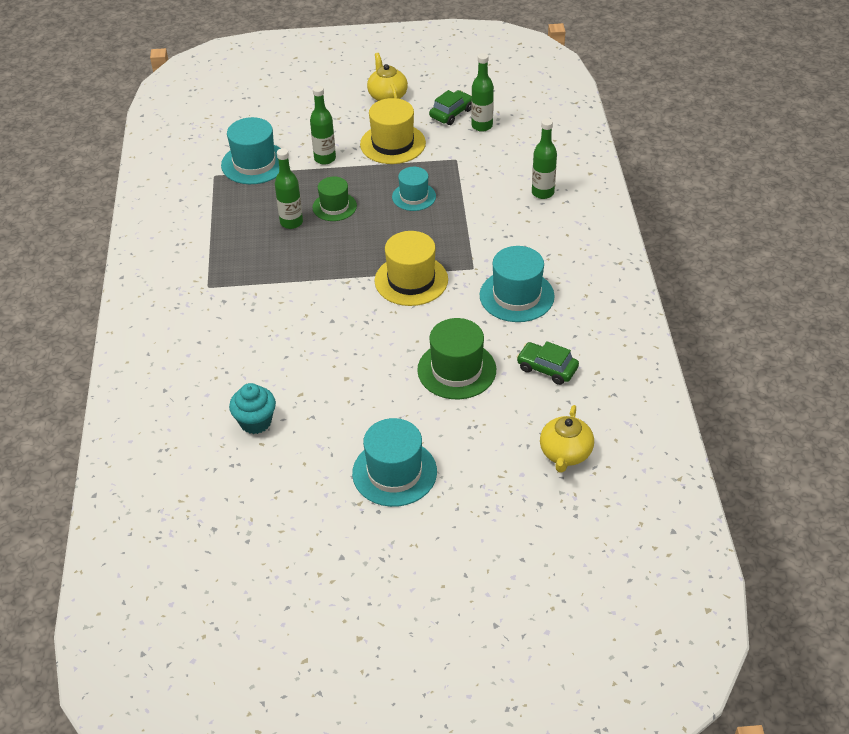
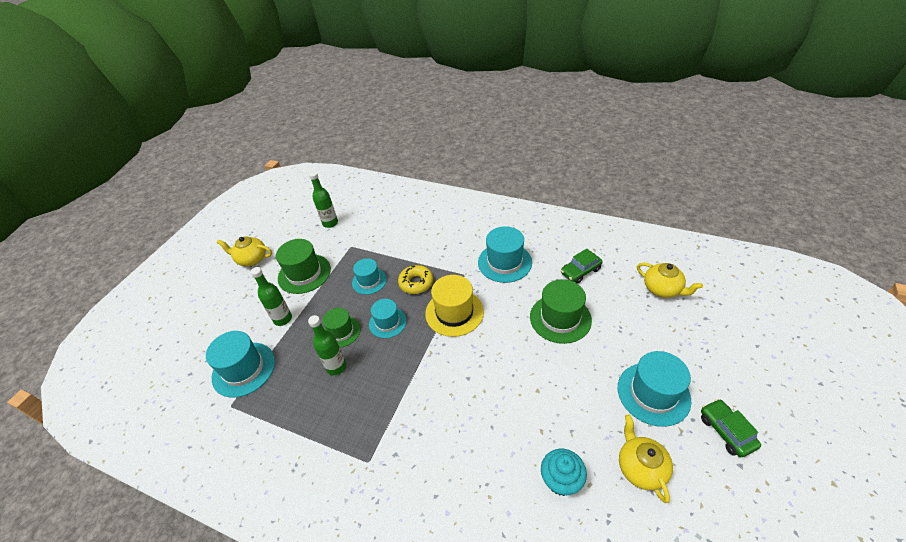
camera: 60 degrees left, 0 degrees up
yellow hat [360,98,426,164] -> green hat [276,239,331,294]
green car [429,90,472,125] -> green car moved to [701,399,761,457]
green bottle [532,119,557,199] -> none
none -> turquoise hat [369,299,407,338]
none -> yellow donut [398,265,433,294]
none -> yellow teapot [619,415,673,503]

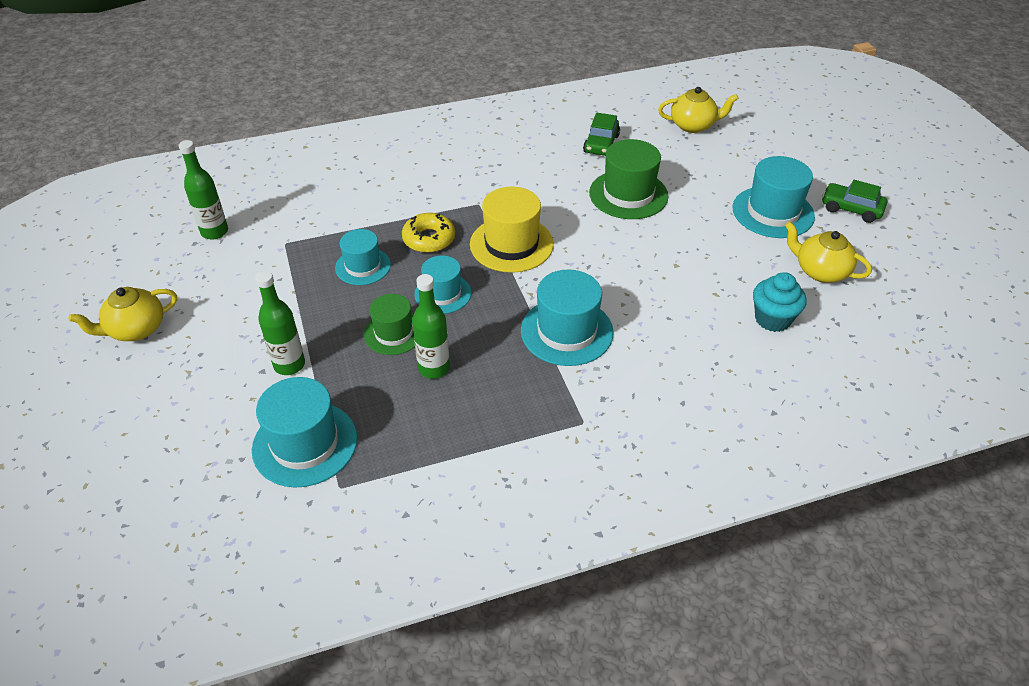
camera: 45 degrees left, 0 degrees up
green hat [276,239,331,294] -> none
turquoise hat [478,226,532,283] -> turquoise hat moved to [521,270,614,366]

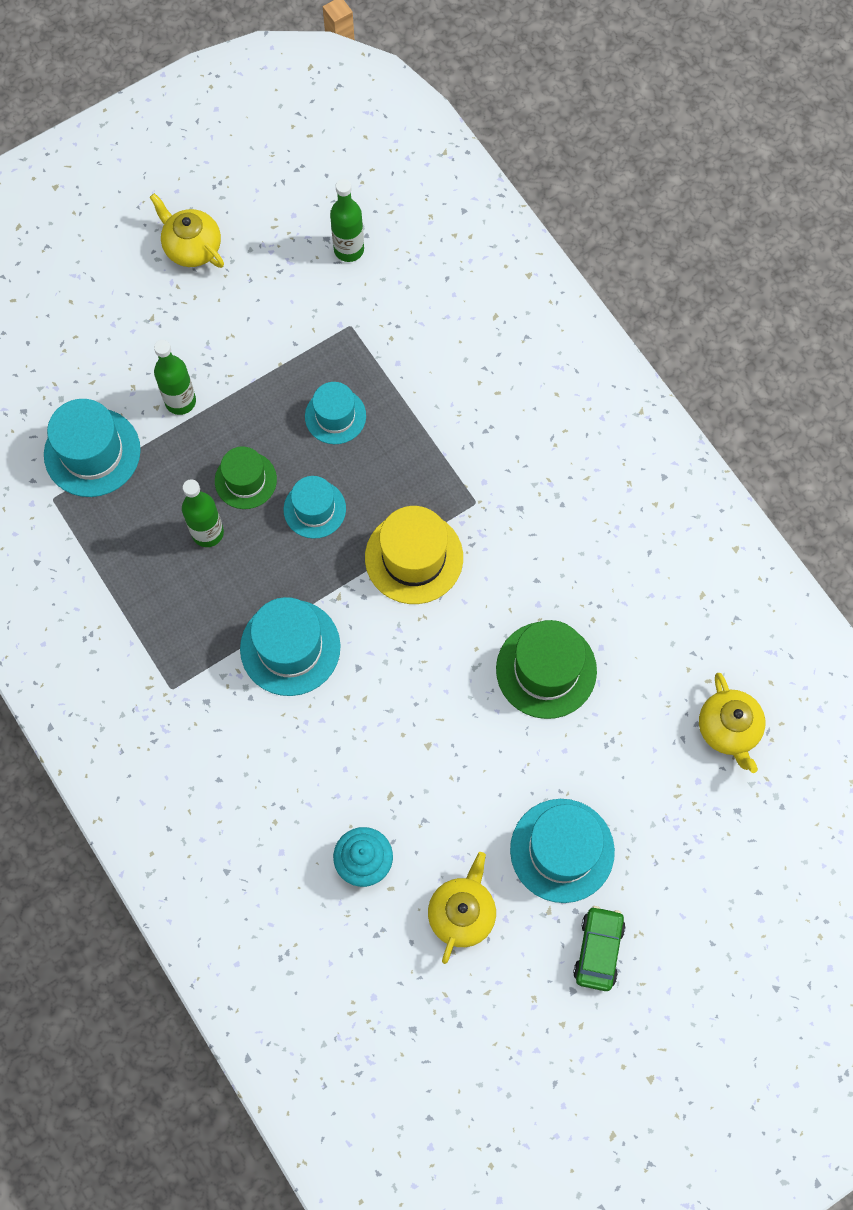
camera: 75 degrees right, 25 degrees up
yellow donut [402,213,455,253] -> none
green car [583,113,620,156] -> none

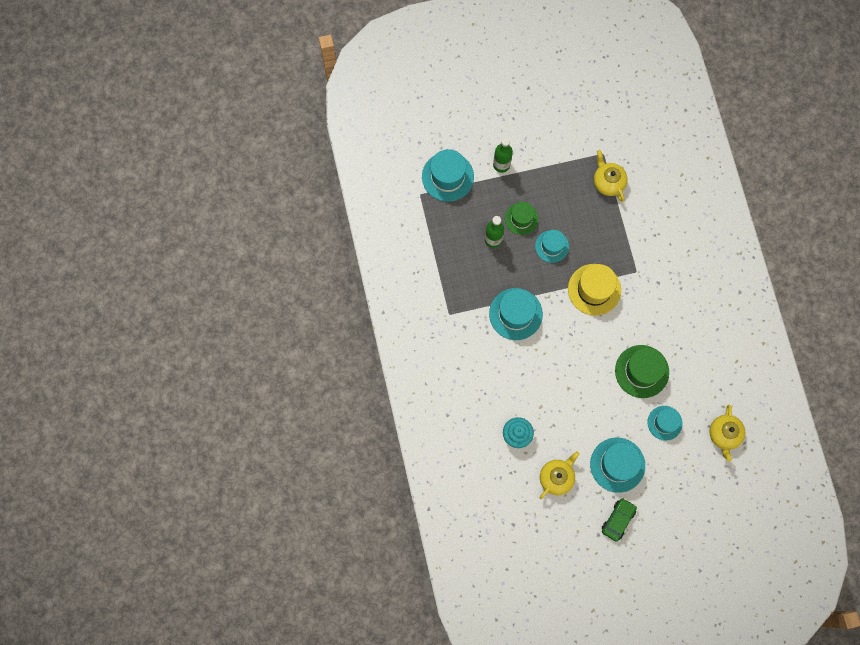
camera: 20 degrees right, 5 degrees up
yellow teapot [150,193,224,268] -> yellow teapot moved to [594,150,628,202]
turquoise hat [305,382,366,444] -> turquoise hat moved to [647,406,683,441]
green bottle [330,179,364,262] -> none

